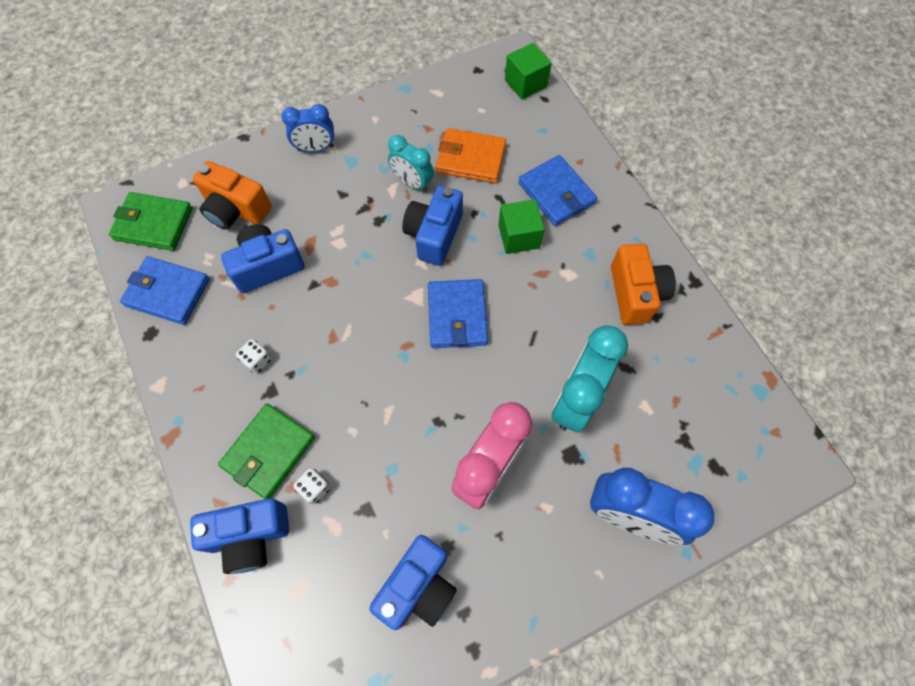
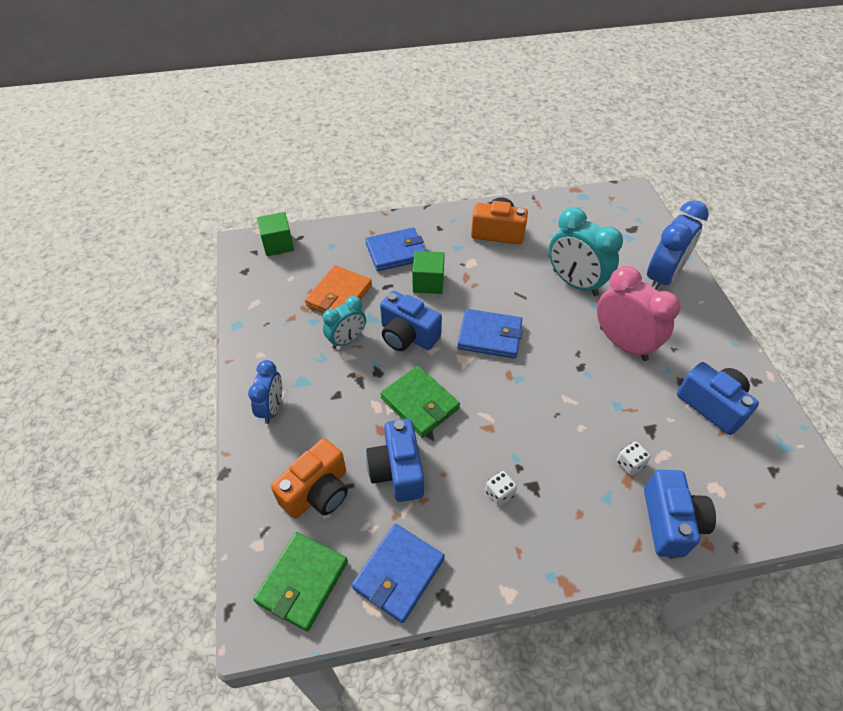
camera: 75 degrees left, 15 degrees down
green wallet [218,403,315,499] -> green wallet moved to [380,366,460,437]

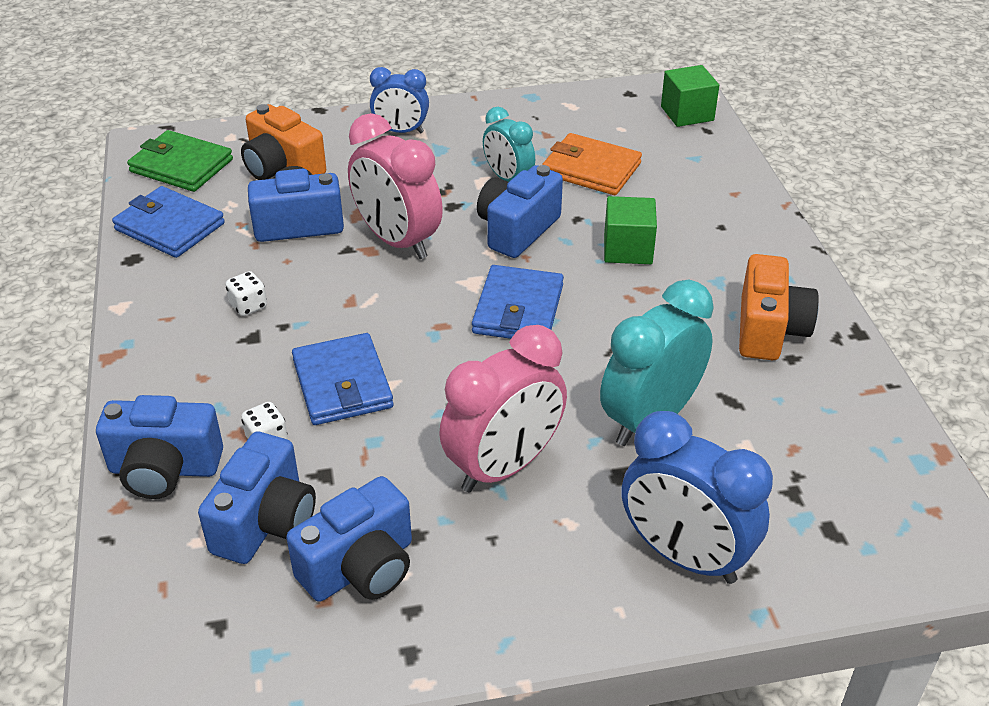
camera: 90 degrees right, 10 degrees down
blue wallet [365,227,425,271] -> blue wallet moved to [292,333,394,425]
green wallet [380,366,460,437] -> pink clock [348,113,443,259]
none -> blue camera [198,432,316,564]

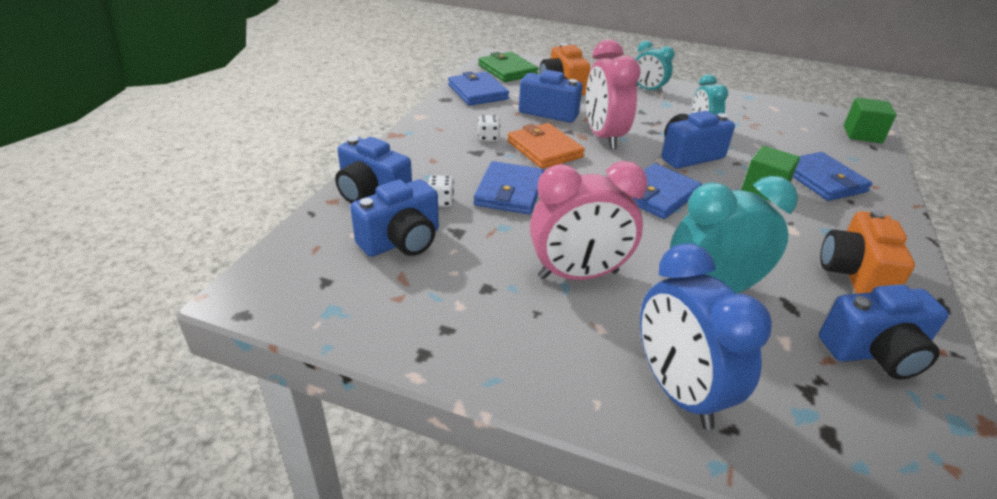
camera: 30 degrees right, 5 degrees down
blue camera [286,476,412,602] -> blue camera moved to [819,284,949,379]
blue clock [370,67,429,133] -> turquoise clock [635,41,675,94]
orange wallet [542,133,642,195] -> orange wallet moved to [508,123,585,169]
orange camera [739,254,819,360] -> orange camera turned 150 degrees clockwise [820,210,915,294]
none -> blue wallet [793,152,872,201]

